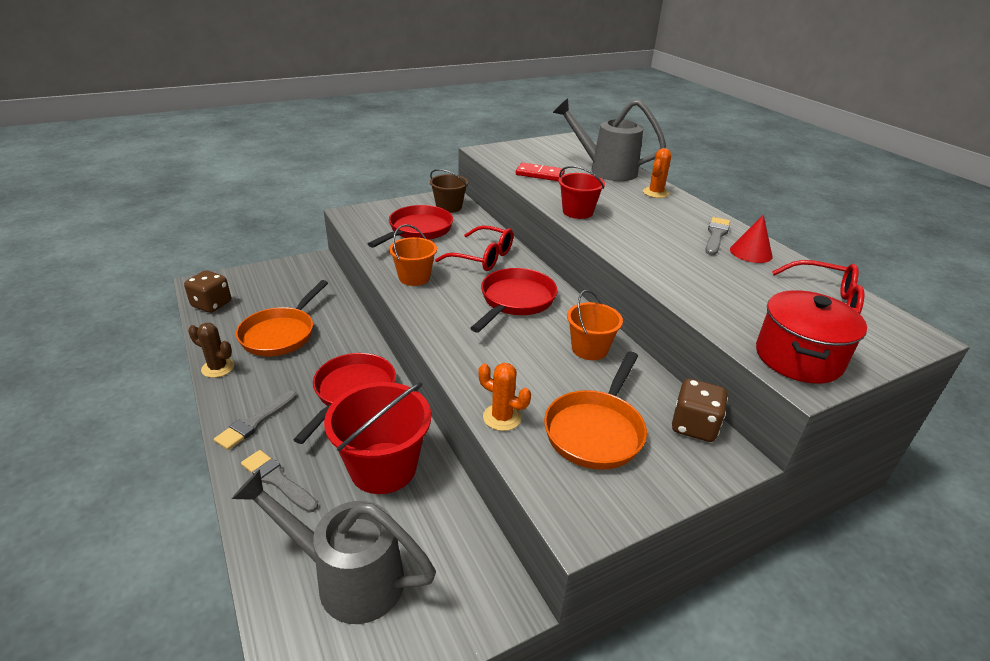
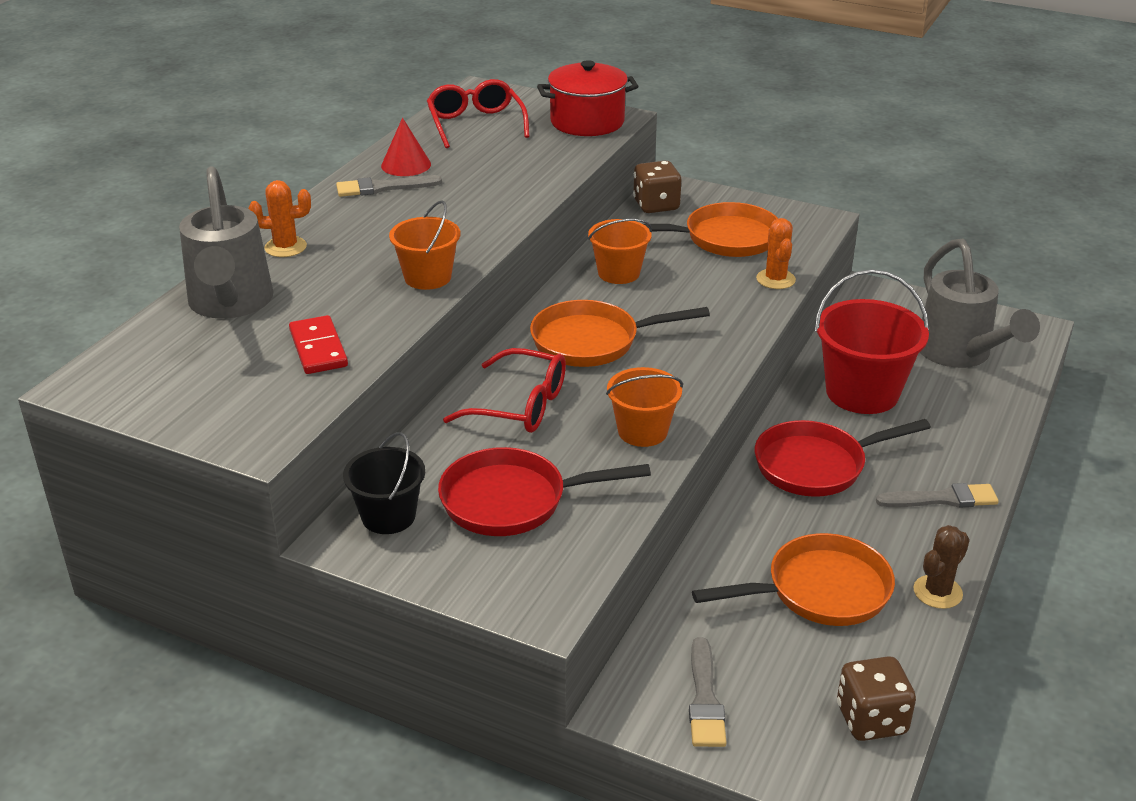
camera: 125 degrees left, 0 degrees up
brown cactus [188,323,234,378] -> brown cactus turned 60 degrees clockwise [913,525,970,609]
grey brush [241,450,318,513] -> grey brush moved to [689,637,727,747]
brown bucket [430,169,468,213] -> black bucket [343,432,425,534]
red glasses [435,225,513,271] -> red glasses turned 120 degrees clockwise [443,348,566,433]
red pan [471,268,557,333] -> orange pan [530,300,710,367]
red bucket [558,166,605,219] -> orange bucket [389,200,460,290]

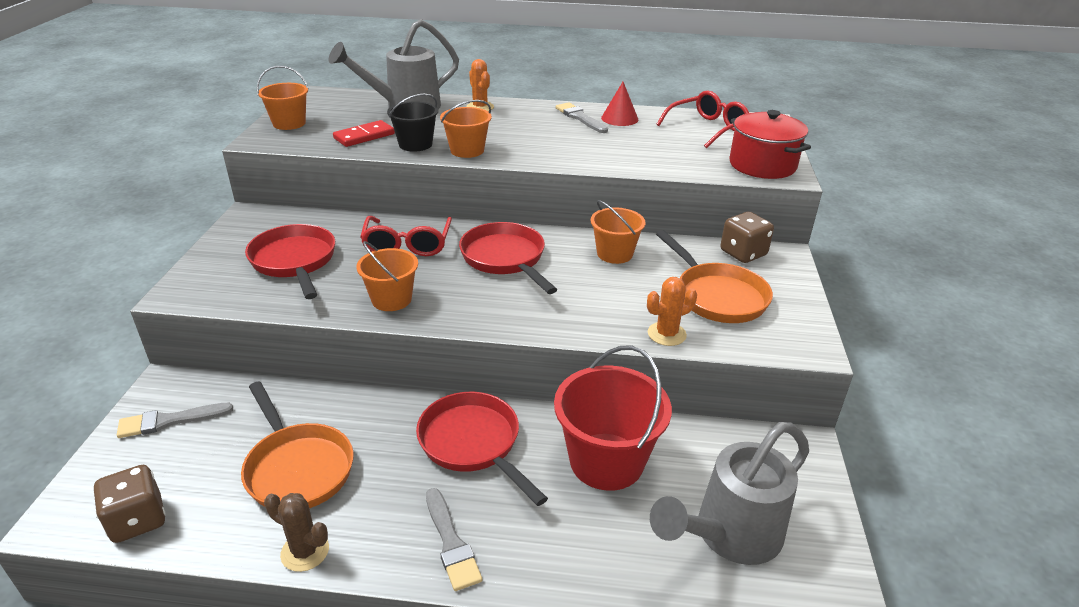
camera: 70 degrees right, 0 degrees up
black bucket [343,432,425,534] -> black bucket moved to [387,94,438,152]
orange pan [530,300,710,367] -> red pan [459,222,557,294]
none -> orange bucket [257,66,309,130]

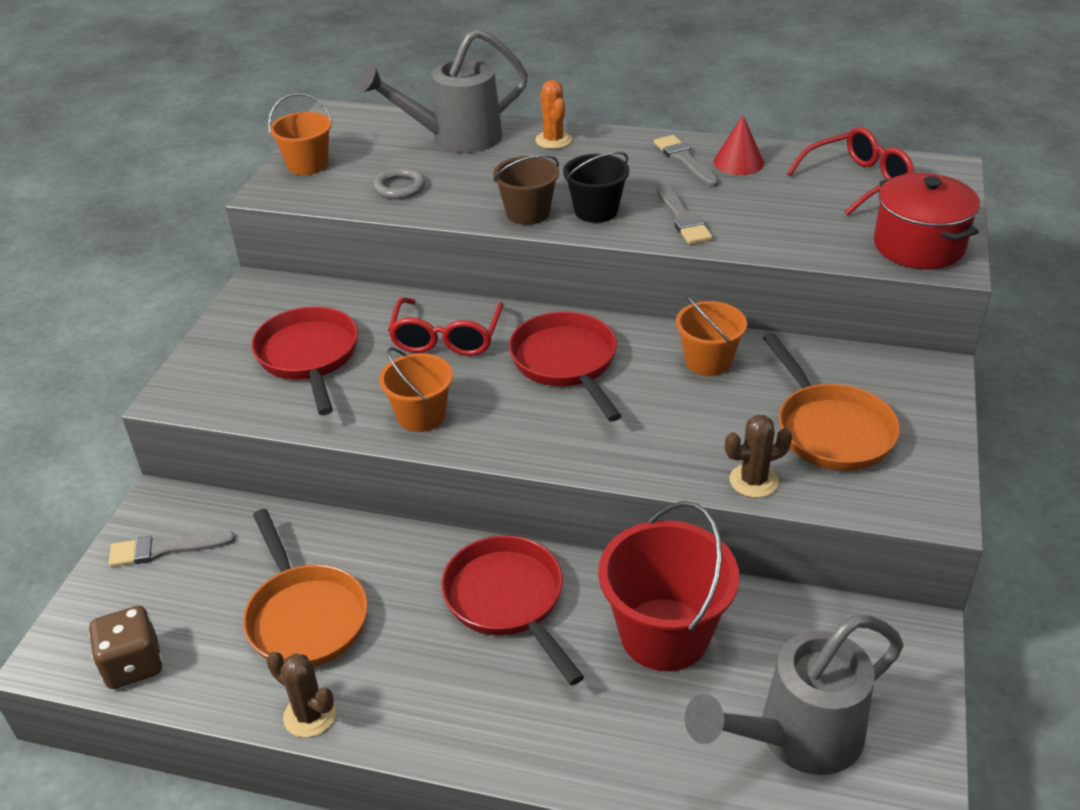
camera: 10 degrees right, 5 degrees up
red domino [333,120,395,147] -> grey ring [373,167,425,199]
black bucket [387,94,438,152] -> black bucket moved to [563,151,629,223]
grey brush [426,488,482,591] -> grey brush moved to [657,184,712,244]
orange bucket [440,100,492,158] -> brown bucket [493,155,559,225]
orange cactus [647,277,697,346] -> brown cactus [725,415,792,498]
brown dice [720,212,774,263] -> none

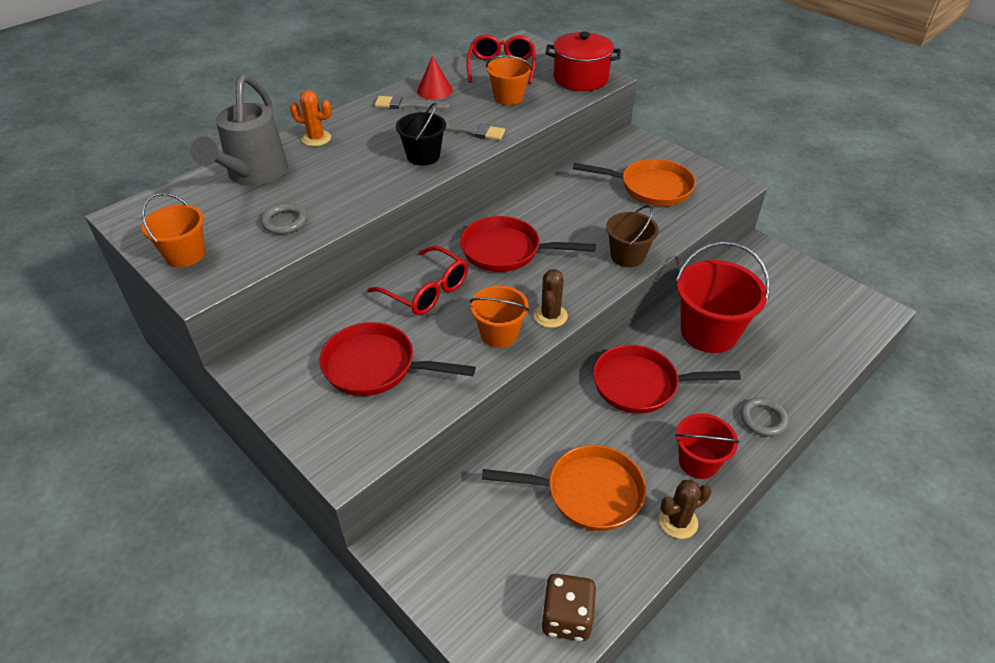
camera: 60 degrees left, 5 degrees up
grey brush [109,531,235,567] -> none
brown bucket [493,155,559,225] -> brown bucket moved to [606,205,659,267]
orange bucket [676,295,747,376] -> orange bucket moved to [486,55,532,105]
grey watering can [685,615,904,775] -> none
brown cactus [725,415,792,498] -> brown cactus moved to [534,269,568,328]
none -> red bucket [675,413,740,479]
none -> grey ring [740,397,789,436]

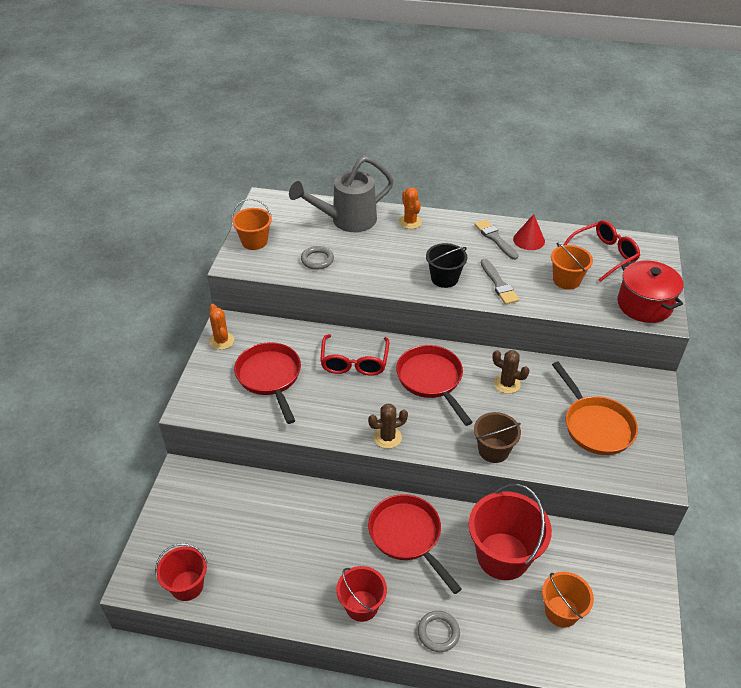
camera: 55 degrees right, 0 degrees up
orange bucket [470,286,529,348] -> orange bucket moved to [542,572,594,628]
orange pan [482,445,646,531] -> none
brown dice [541,574,596,641] -> red bucket [155,543,207,601]
brown cactus [659,480,711,539] -> brown cactus moved to [492,350,530,394]
none -> orange cactus [209,304,234,350]

